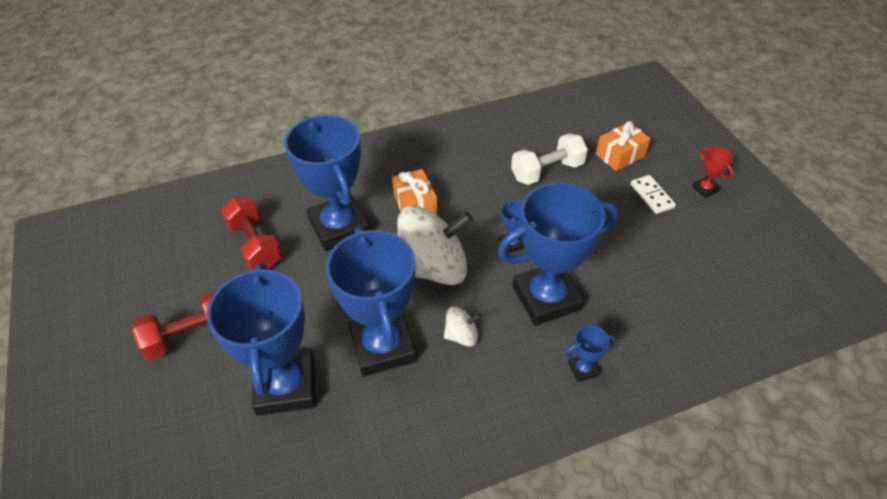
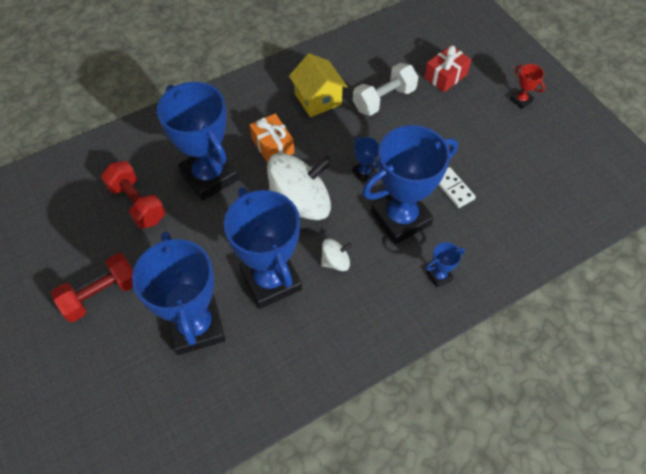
camera: 10 degrees left, 10 degrees up
orange gift [596,121,651,171] -> red gift [424,45,471,92]
white domino [631,175,676,214] -> white domino moved to [439,167,476,208]
none -> yellow house [289,53,348,117]

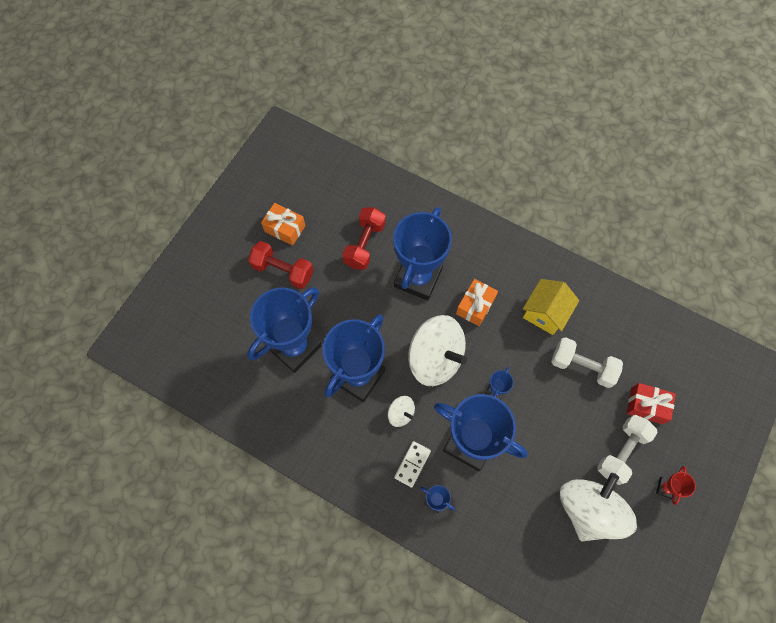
camera: 60 degrees right, 10 degrees up
white domino [439,167,476,208] -> white domino moved to [394,441,431,488]
none -> orange gift [261,203,305,246]
none -> white spinning top [560,473,637,541]
none -> white dumbbell [597,415,658,485]

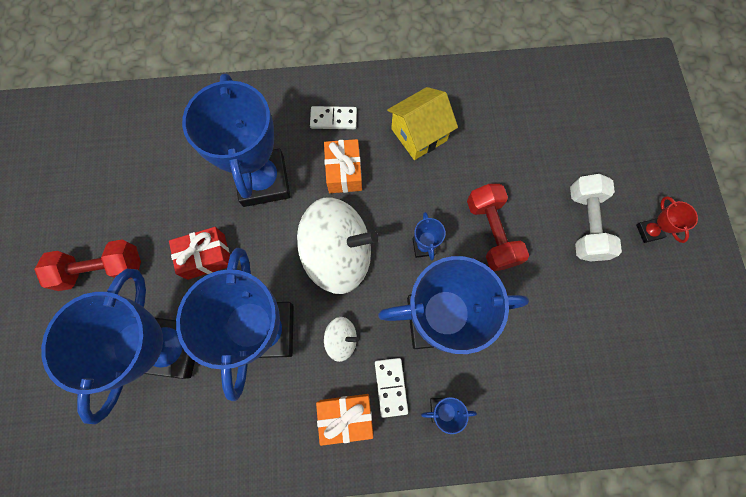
camera: 35 degrees left, 5 degrees up
orange gift [261,203,305,246] -> orange gift moved to [316,394,373,446]
red dumbbell [342,207,386,270] -> red dumbbell moved to [467,184,529,271]
yellow house [523,279,579,335] -> yellow house turned 60 degrees clockwise [387,87,458,160]
white dumbbell [551,337,623,388] -> none
white spinning top [560,473,637,541] -> none
red gift [627,383,676,424] -> red gift moved to [169,227,230,280]
none -> white domino [310,106,357,129]

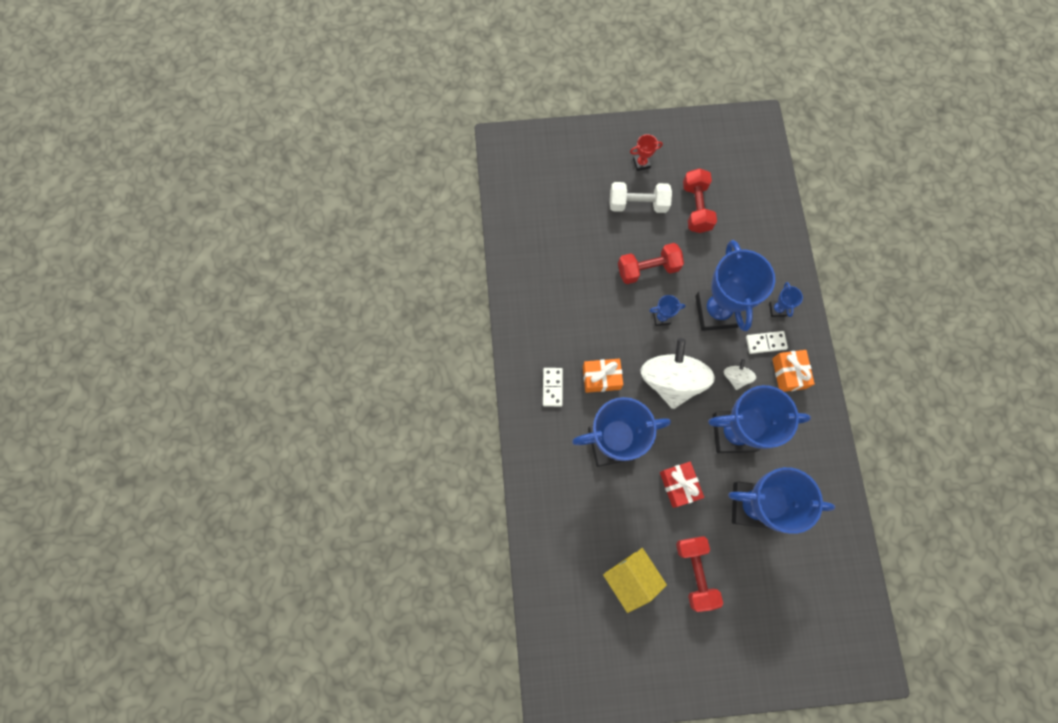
camera: 90 degrees left, 0 degrees up
yellow house [387,87,458,160] -> yellow house moved to [603,548,667,613]
none -> red dumbbell [683,168,717,233]

